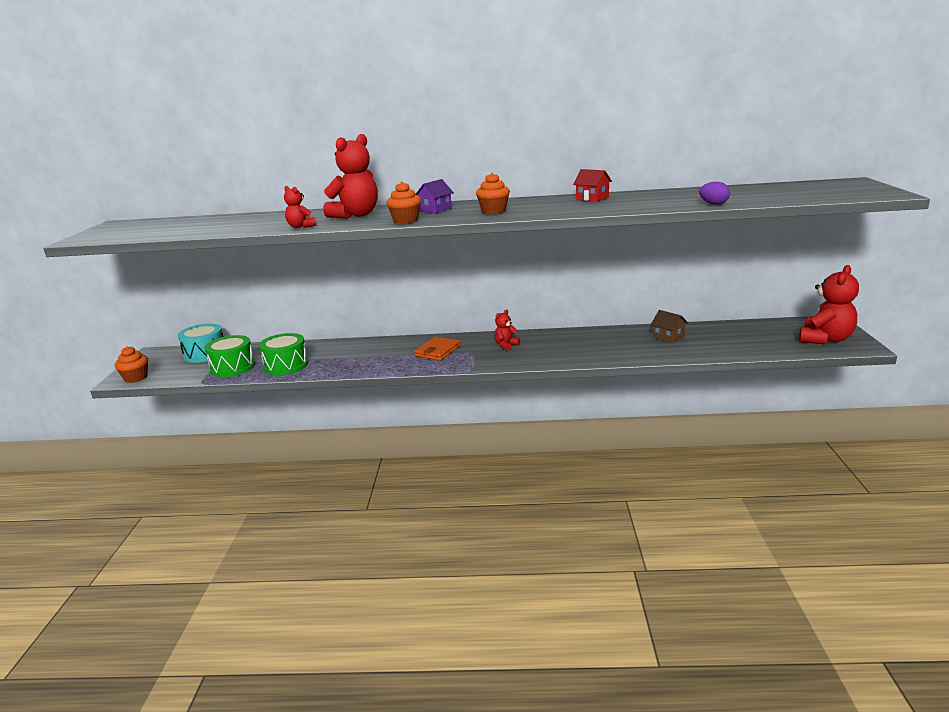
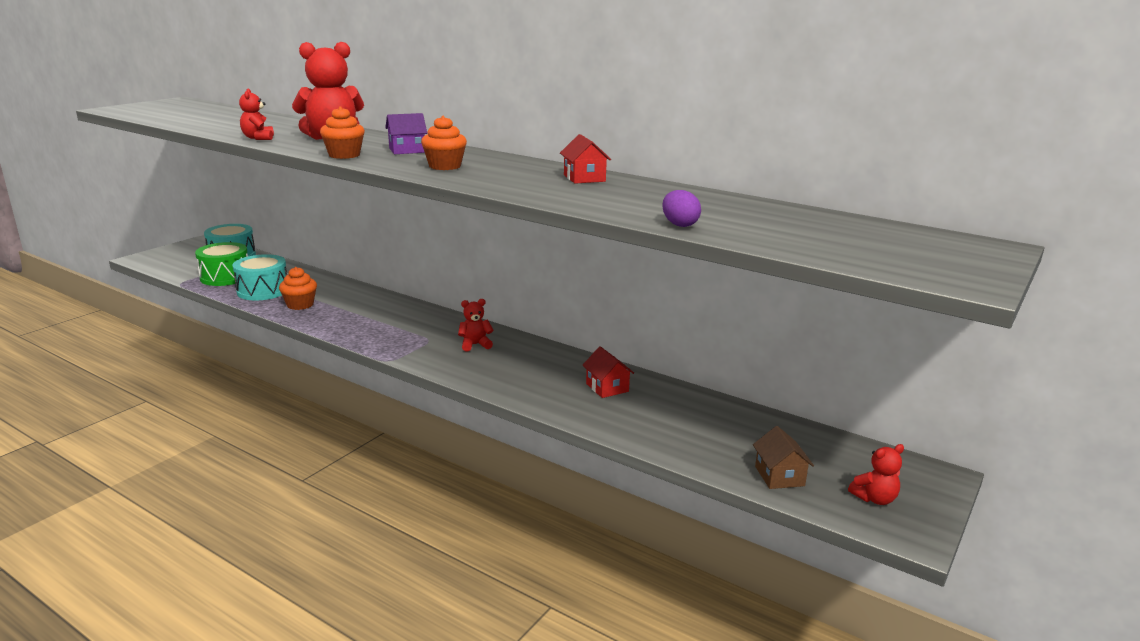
camera: 30 degrees right, 0 degrees up
orange cupcake [115,346,148,383] -> orange cupcake moved to [279,267,317,310]
green drum [259,333,308,375] -> turquoise drum [232,254,287,300]
orange wallet [414,337,461,360] -> none
brown house [651,310,688,343] -> brown house moved to [753,426,814,489]
red teddy bear [799,265,859,344] -> red teddy bear [848,444,904,505], size x0.51
none -> red house [582,346,634,398]

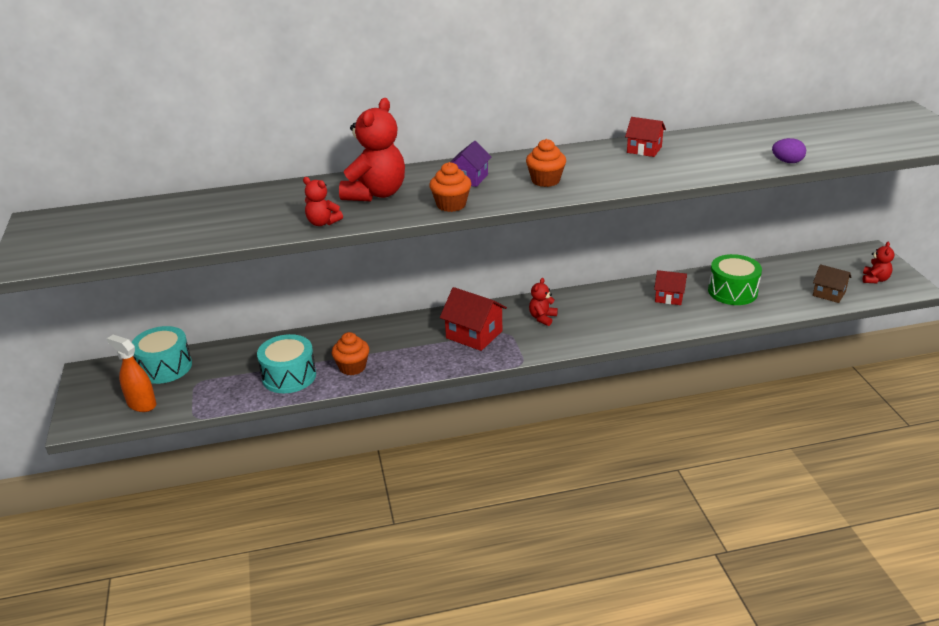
camera: 45 degrees left, 10 degrees up
green drum [195,242,248,286] -> green drum moved to [708,254,762,305]
none -> orange spray bottle [107,335,157,412]
none -> red house [440,287,507,351]

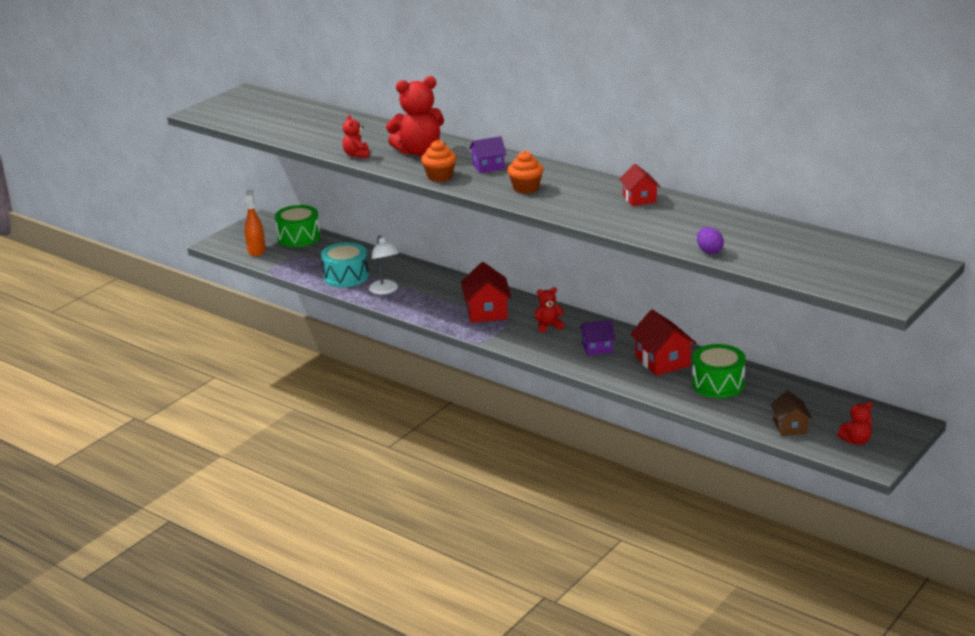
camera: 50 degrees right, 5 degrees down
turquoise drum [132,326,192,384] -> green drum [275,205,320,247]
orange cupcake [332,332,369,375] -> white lamp [369,235,399,294]
red house [654,270,687,305] -> red house [630,310,696,376], size x1.56
none -> purple house [580,320,615,356]

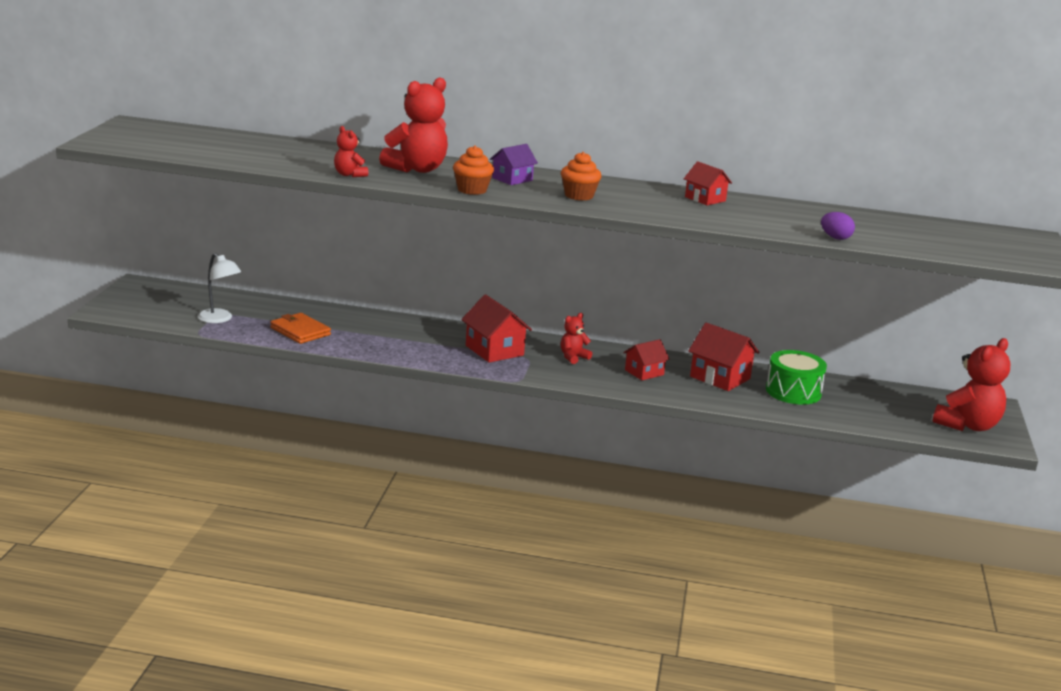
camera: 30 degrees left, 5 degrees down
orange spray bottle [245,190,266,256] -> none
green drum [275,205,320,247] -> none
turquoise drum [321,242,369,287] -> orange wallet [270,313,331,344]
white lamp [369,235,399,294] -> white lamp moved to [198,253,241,323]
purple house [580,320,615,356] -> red house [623,339,670,380]
brown house [770,391,812,436] -> none
red teddy bear [837,402,873,445] -> red teddy bear [933,338,1010,431], size x1.97

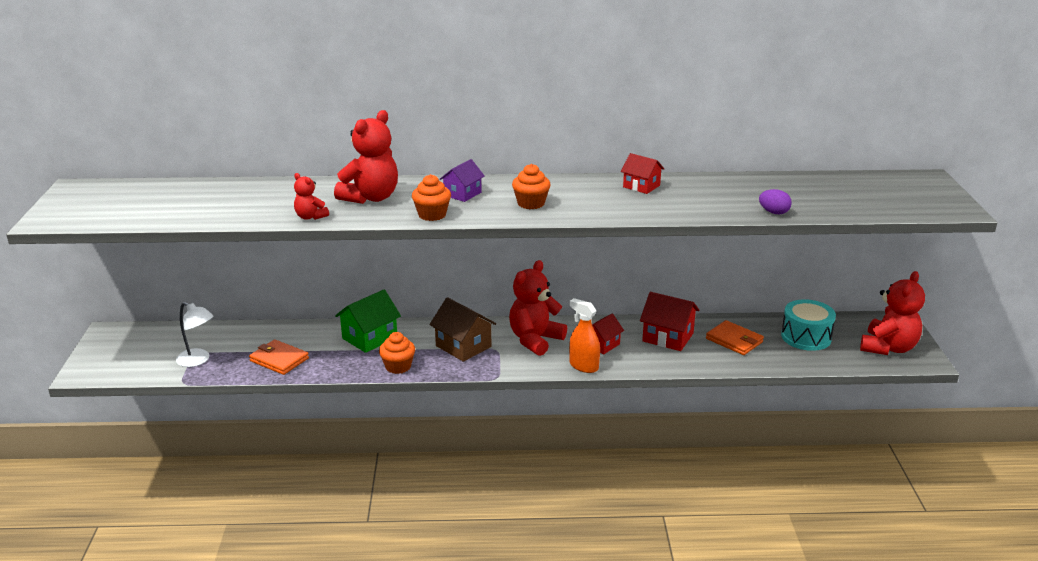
camera: 10 degrees left, 5 degrees up
red house [461,294,532,363] -> brown house [429,297,496,362]
red teddy bear [561,313,592,364] -> red teddy bear [509,260,567,356], size x1.97
green drum [766,350,827,405] -> orange wallet [706,320,764,355]
none -> green house [335,289,401,353]
none -> orange cupcake [379,332,415,374]
none -> orange spray bottle [569,298,600,373]
none -> turquoise drum [781,299,836,351]

